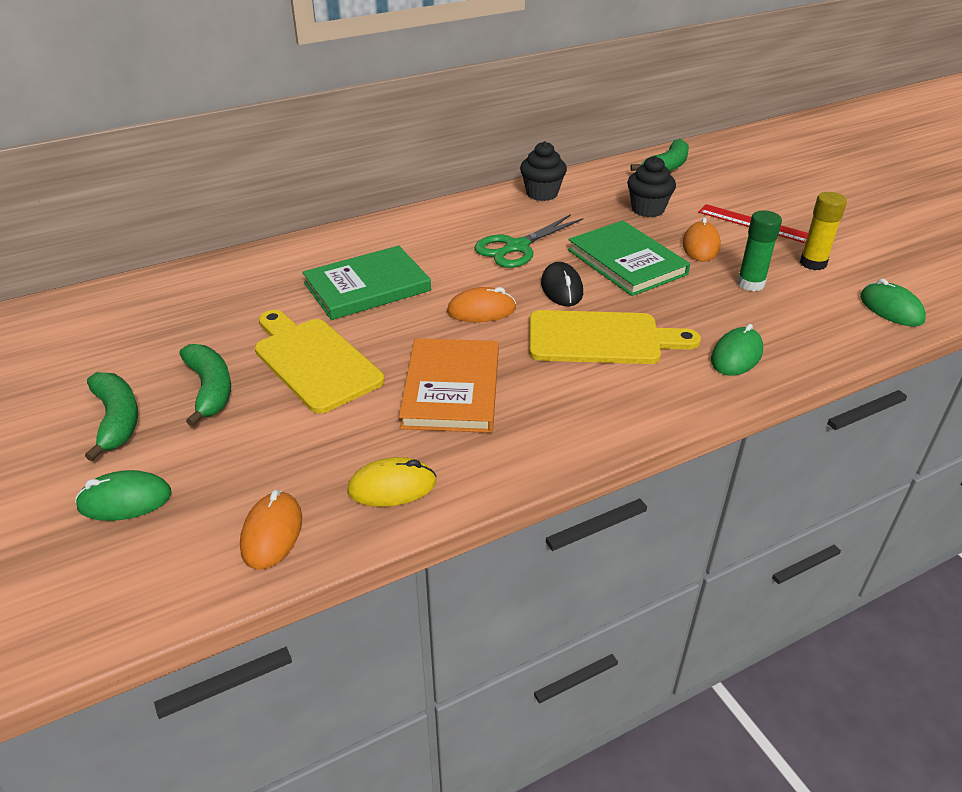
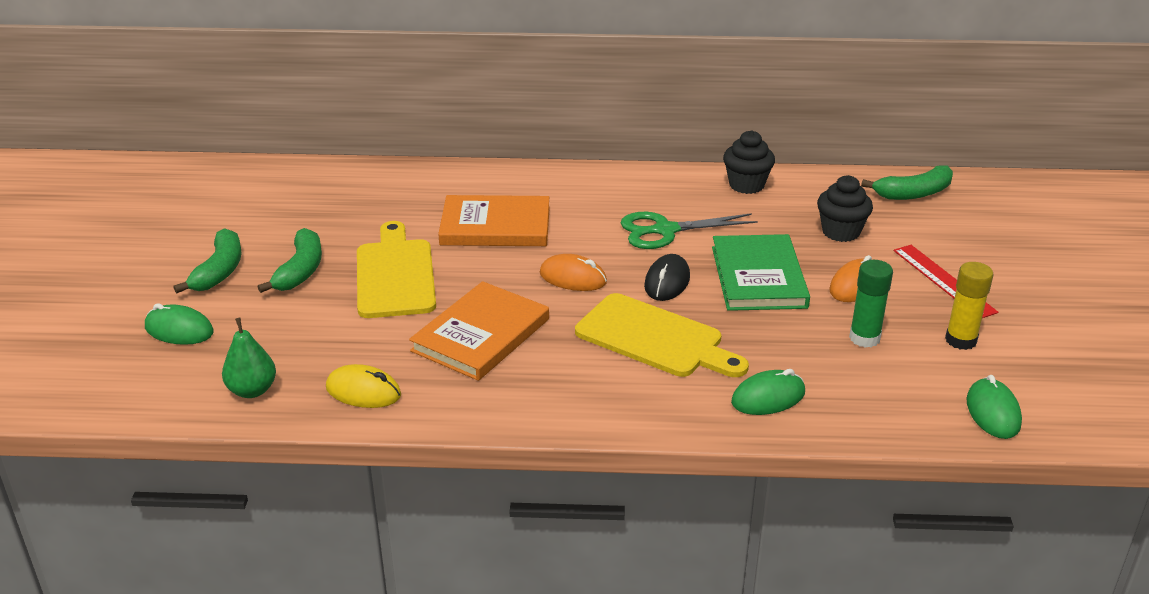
camera: 30 degrees right, 5 degrees down
orange mouse [240,490,302,569] -> green pear [222,318,276,398]
green book [302,246,431,320] -> orange book [438,195,550,246]

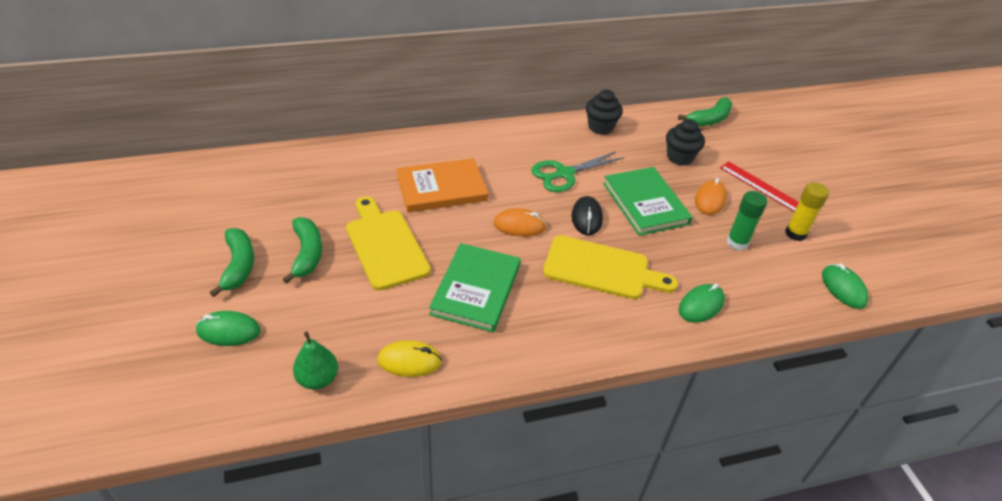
camera: 20 degrees left, 10 degrees up
orange book [409,281,549,381] -> green book [429,243,521,332]

